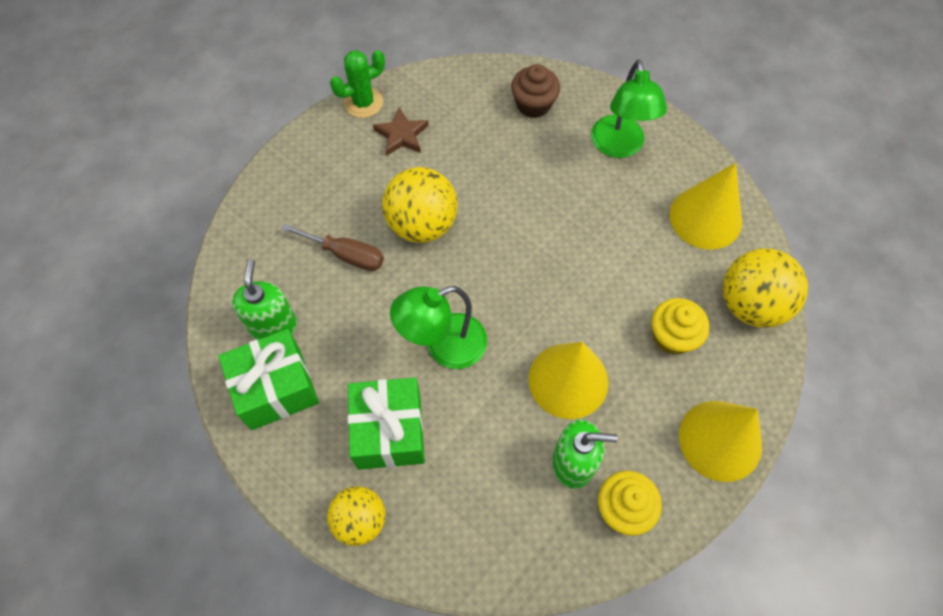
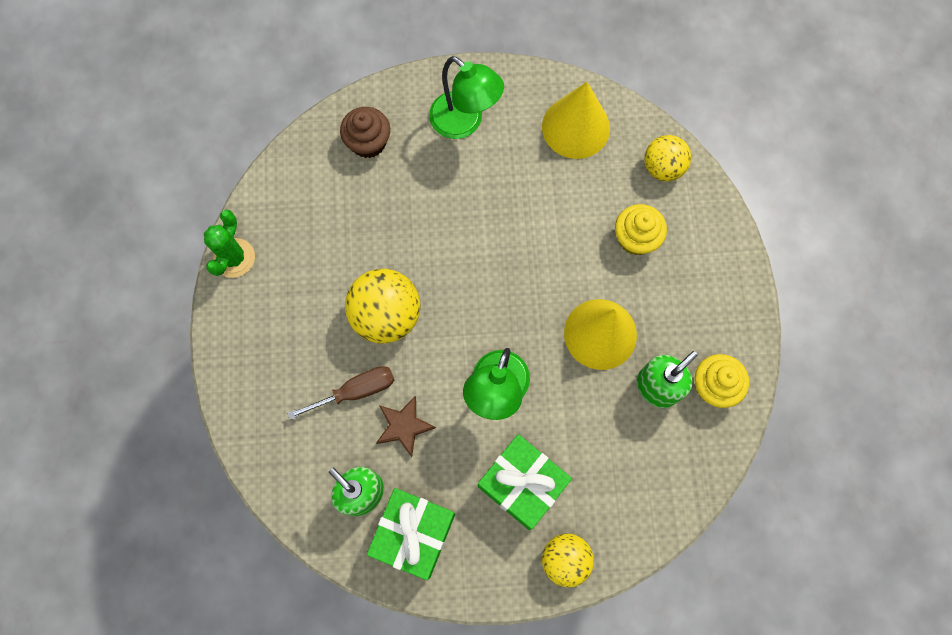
camera: 45 degrees left, 10 degrees up
brown star [373,107,429,156] -> brown star moved to [376,396,436,457]
yellow cone [679,401,762,482] -> none
yellow ball [723,248,808,328] -> yellow ball [644,135,691,181], size x0.65

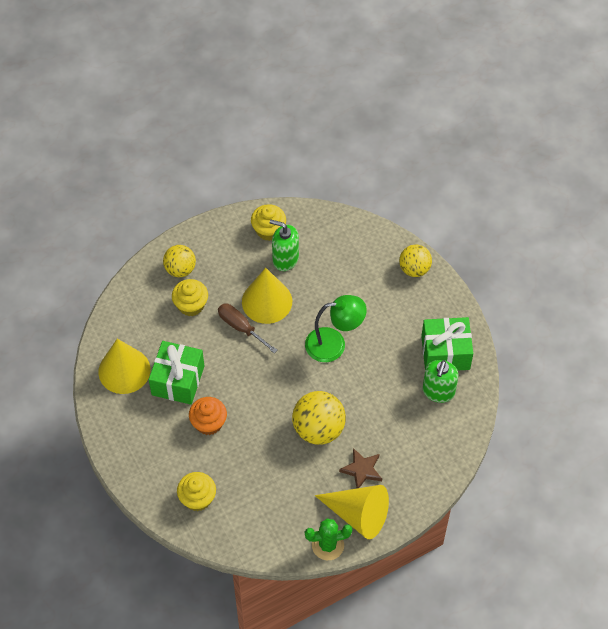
camera: 115 degrees left, 15 degrees down
brown screwdriver [287,366,394,420] -> brown screwdriver moved to [218,303,277,353]
brown cupcake [340,107,390,158] -> yellow cupcake [177,472,216,511]
brown star [376,396,436,457] -> brown star moved to [339,448,382,488]
green lamp [429,56,504,139] -> none
green gift [478,434,572,530] -> green gift moved to [149,341,204,405]
yellow ball [644,135,691,181] -> yellow ball moved to [163,245,196,277]
none -> orange cupcake [189,397,227,435]
none -> yellow cone [315,485,389,539]

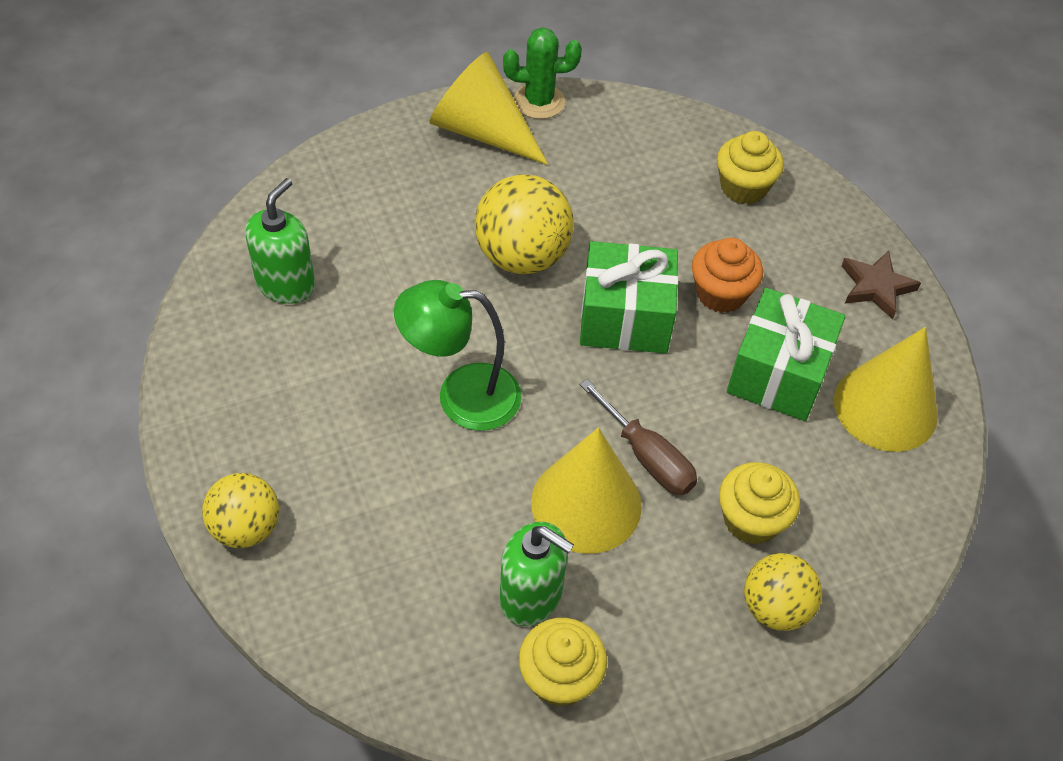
camera: 175 degrees left, 5 degrees down
brown star [339,448,382,488] -> brown star moved to [841,251,921,319]
green gift [421,317,473,370] -> green gift moved to [580,241,678,354]

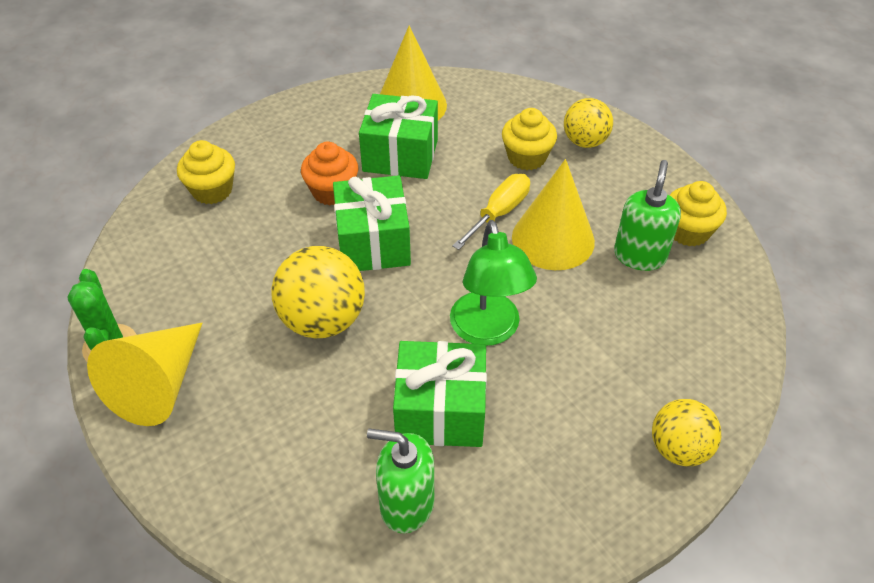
camera: 100 degrees left, 5 degrees down
brown screwdriver [580,379,697,495] -> yellow screwdriver [452,174,530,250]
brown star [841,251,921,319] -> none
none -> green gift [393,341,487,447]

